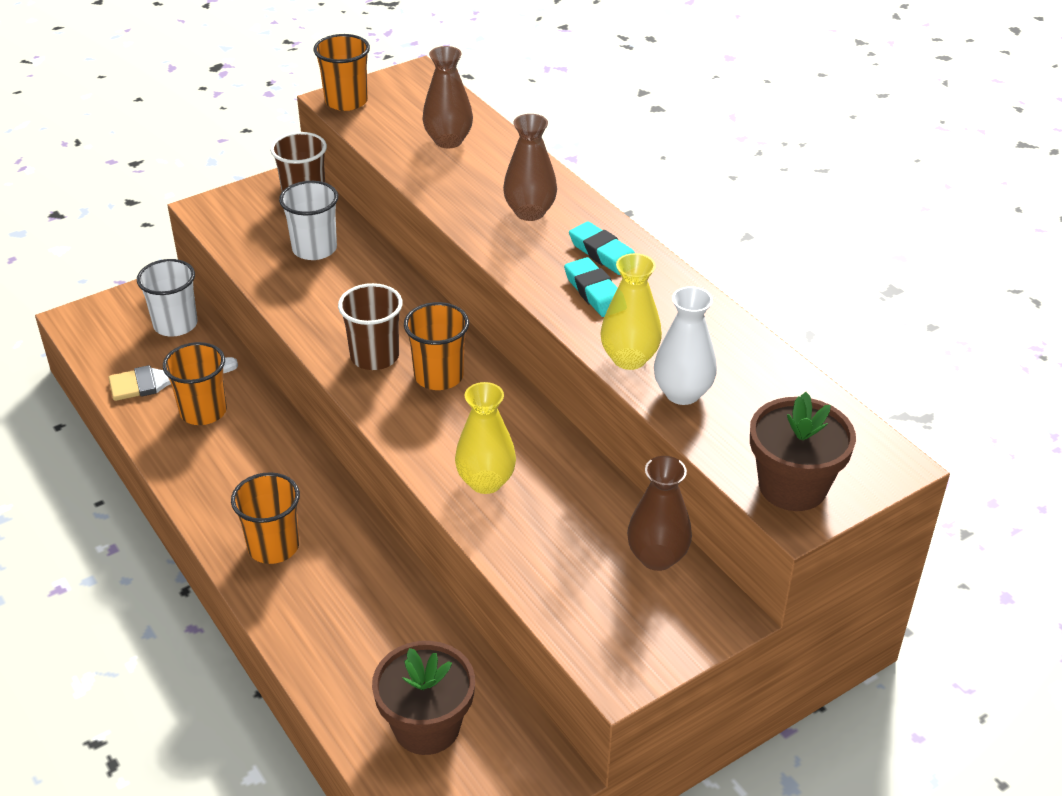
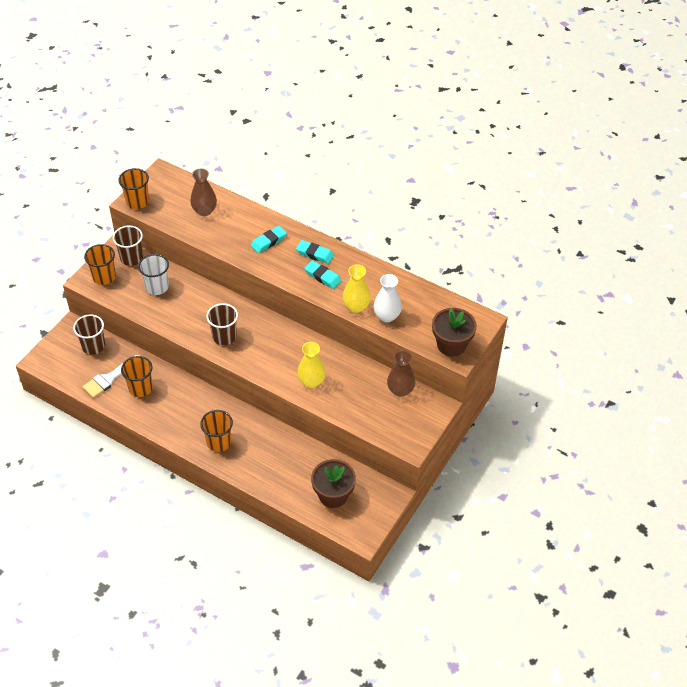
camera: 25 degrees left, 10 degrees up
white cup [137,259,197,337] -> brown cup [73,314,105,355]
orange cup [404,302,469,390] -> orange cup moved to [84,244,116,285]
brown vase [503,114,557,221] -> turquoise eraser [251,226,287,253]

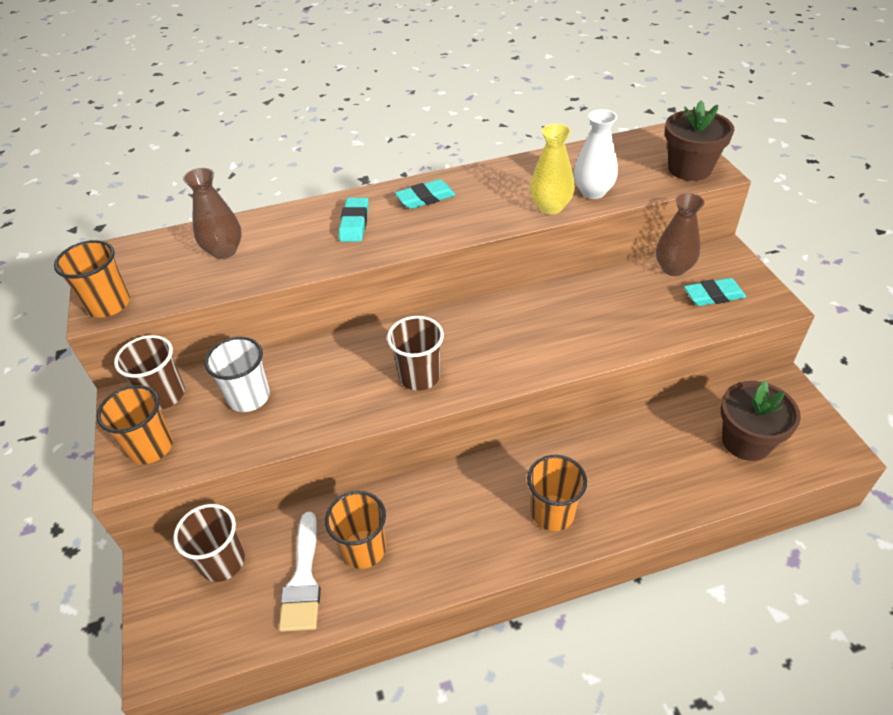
camera: 45 degrees left, 5 degrees down
yellow vase [297,342,326,388] -> none
turquoise eraser [304,260,341,289] -> turquoise eraser moved to [684,278,746,306]

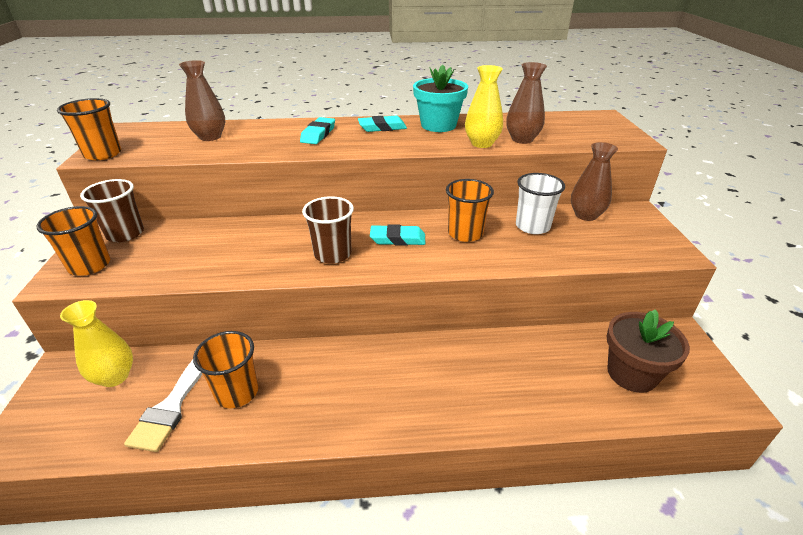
camera: 10 degrees right, 10 degrees down
brown cup [173,504,245,582] -> yellow vase [60,300,133,387]
white cup [205,337,270,412] -> white cup moved to [516,173,565,234]
orange cup [527,455,587,531] -> orange cup moved to [446,179,494,242]
white vase [574,109,618,199] -> brown vase [506,62,547,144]
brown flower pot [665,100,734,181] -> none
turquoise eraser [684,278,746,306] -> turquoise eraser moved to [370,224,425,246]
none -> turquoise flower pot [413,64,468,132]

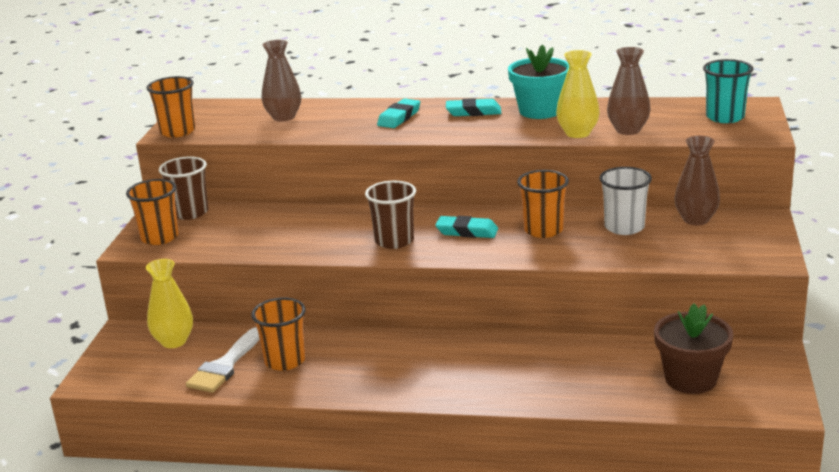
camera: 15 degrees right, 10 degrees down
none -> turquoise cup [703,59,754,123]

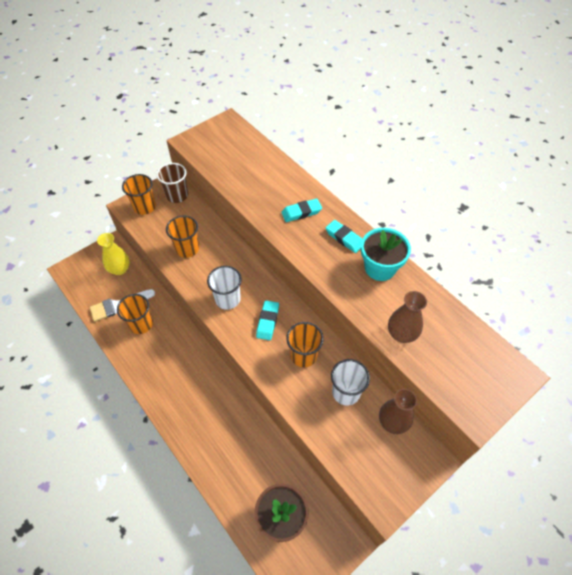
camera: 40 degrees right, 30 degrees up
orange cup [147,76,195,138] -> orange cup moved to [166,215,199,258]
brown vase [262,40,301,121] -> none
brown cup [365,181,416,249] -> white cup [207,266,242,310]
turquoise eraser [435,216,498,238] -> turquoise eraser turned 45 degrees clockwise [256,300,279,340]
yellow vase [556,50,600,138] -> none
turquoise cup [703,59,754,123] -> none

